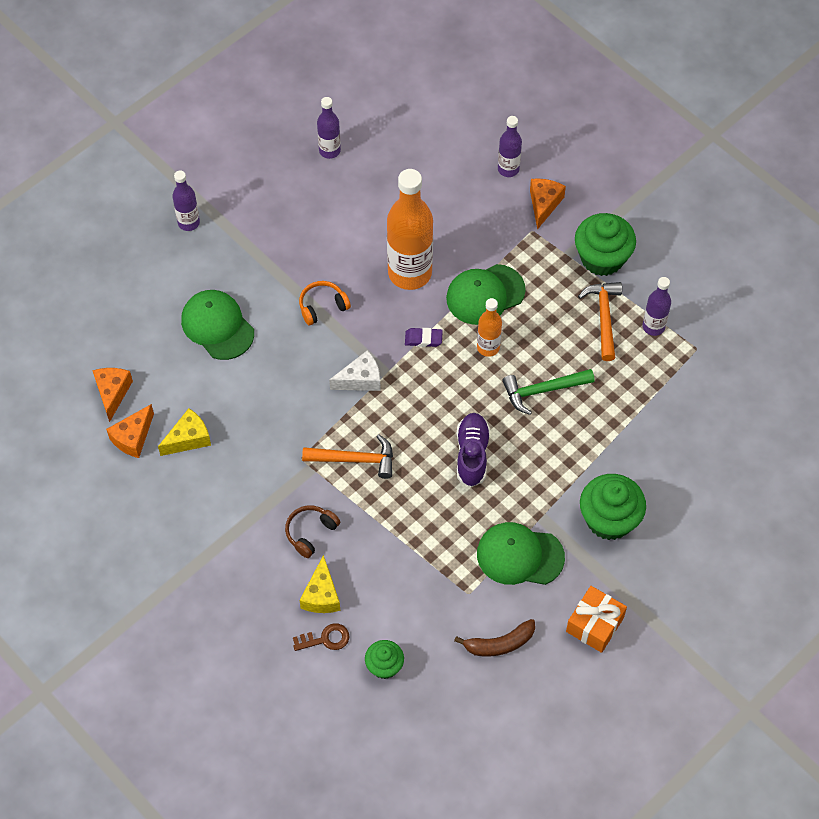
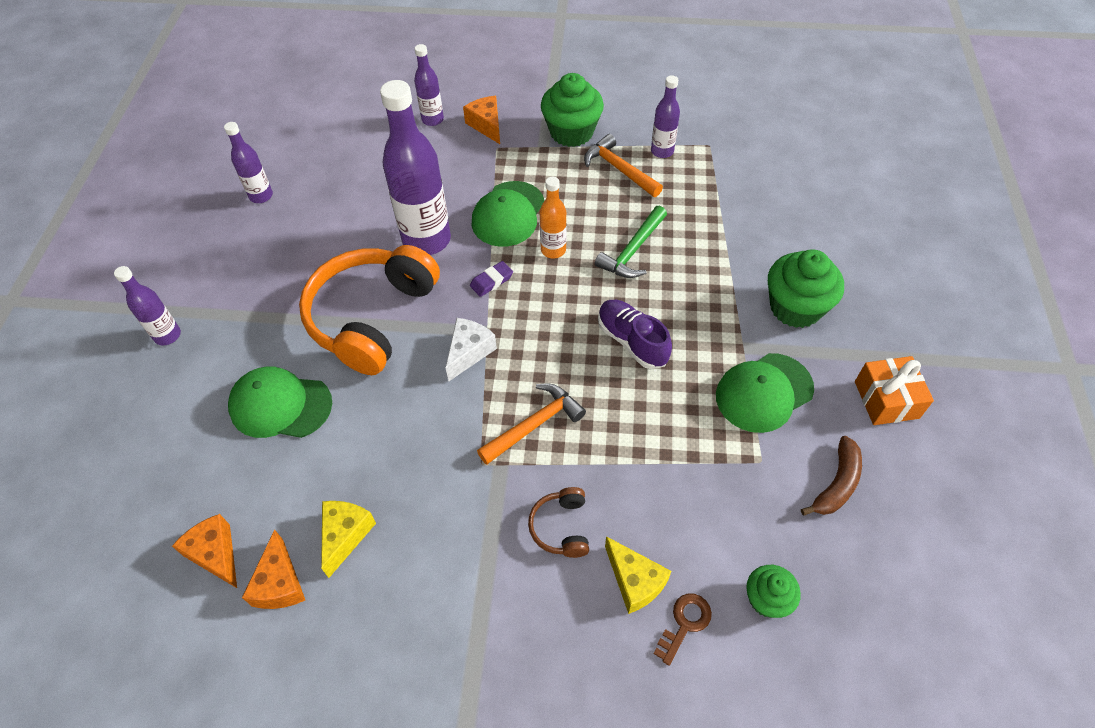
camera: 40 degrees left, 5 degrees down
orange headphones [299,281,351,325] -> orange headphones [299,245,440,375], size x2.34
orange bottle [387,169,433,290] -> purple bottle [380,80,451,255]

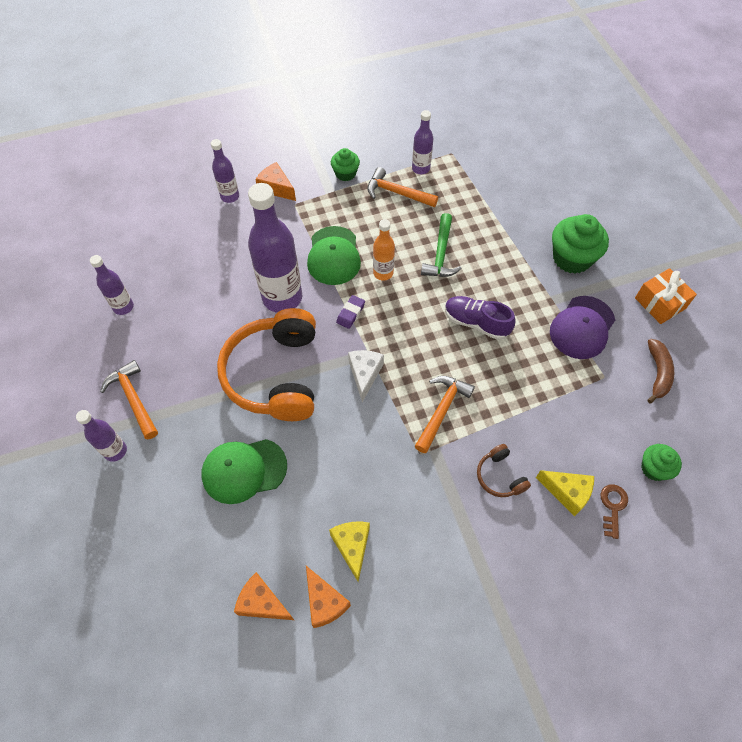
camera: 25 degrees left, 5 degrees up
green cupcake [541,73,604,147] -> green cupcake [331,148,360,181], size x0.57
green cap [716,353,814,433] -> purple cap [550,296,615,359]
none -> orange hammer [100,360,158,440]

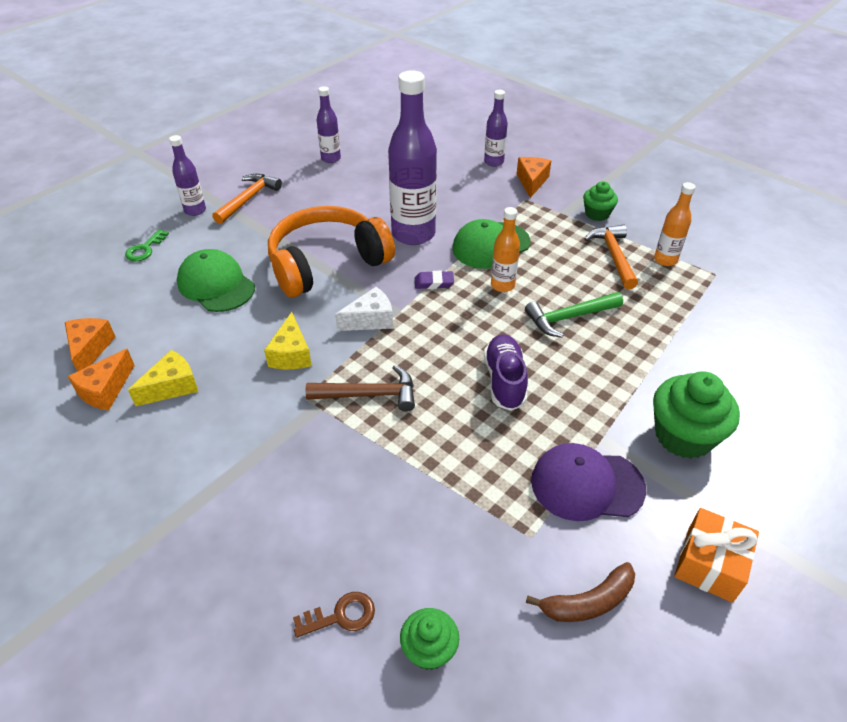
camera: 60 degrees right, 15 degrees down
purple bottle [412,110,433,174] -> orange bottle [654,182,696,266]
orange hammer [415,376,475,453] -> brown hammer [306,365,415,412]
brown headphones [477,444,531,497] -> none
yellow cheese [536,470,594,516] -> yellow cheese moved to [264,312,312,370]
none -> green key [125,229,169,261]

